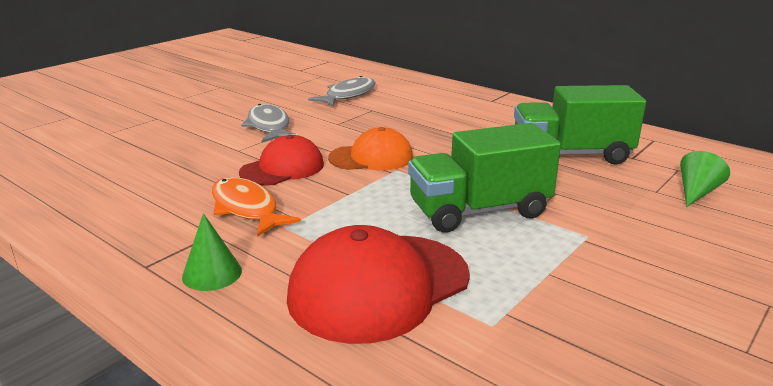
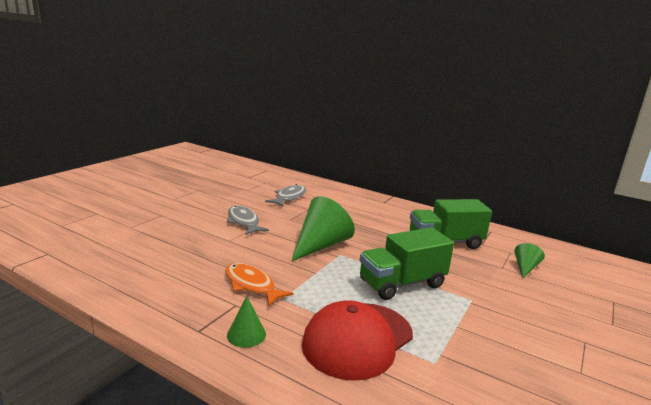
camera: 10 degrees left, 5 degrees down
red cap [239,135,324,186] -> none
orange cap [328,127,413,170] -> green cone [291,196,355,262]

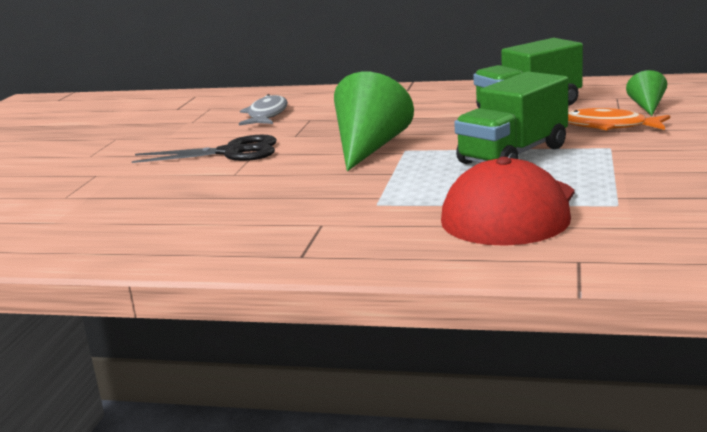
camera: 15 degrees left, 0 degrees up
orange fish [225,263,293,306] -> orange fish moved to [568,108,670,130]
grey fish [226,206,269,235] -> black scissors [132,135,277,163]
green cone [227,296,266,348] -> none

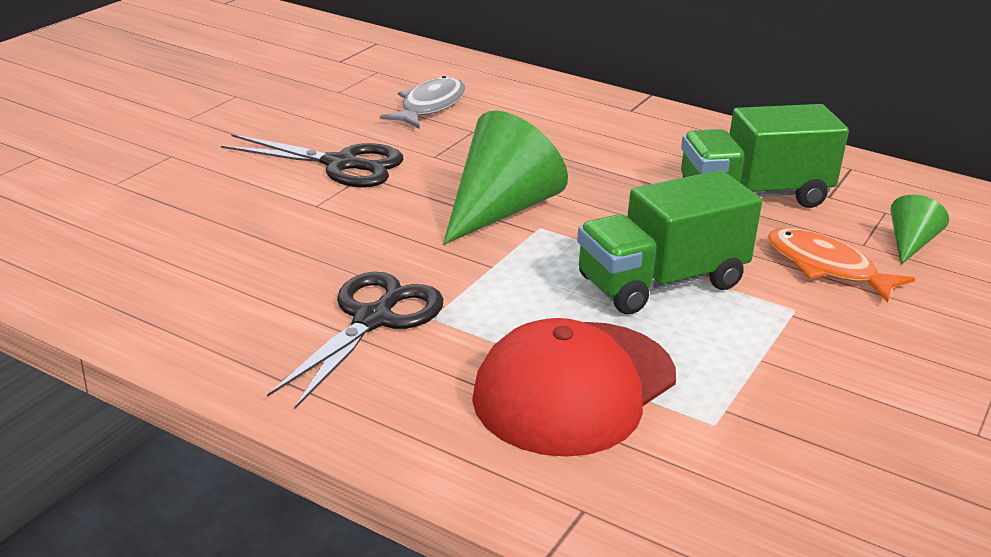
camera: 15 degrees right, 10 degrees up
none -> black scissors [267,272,444,409]

